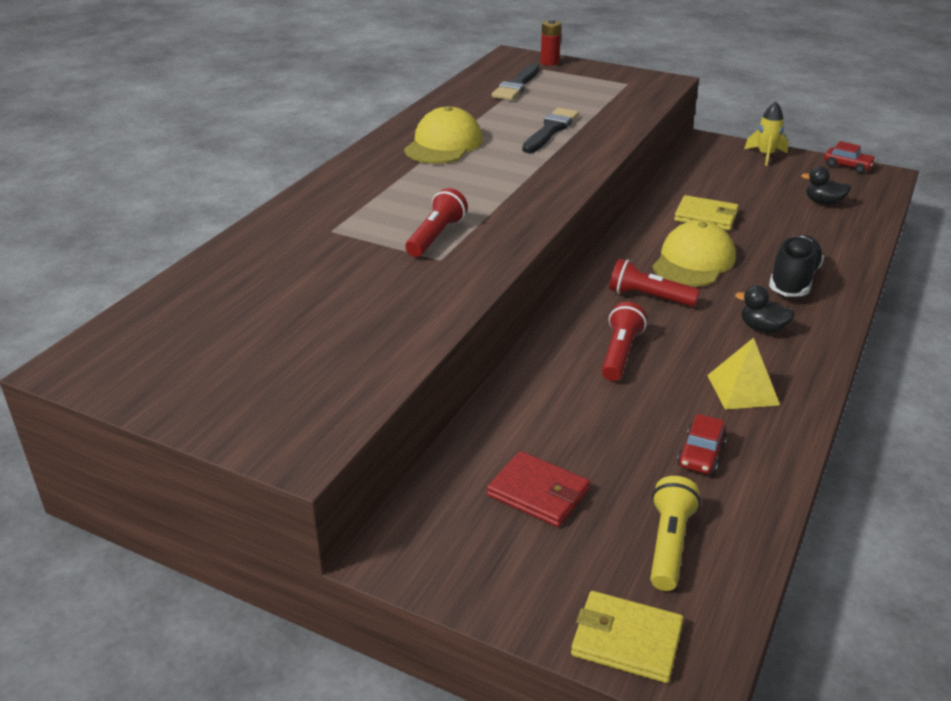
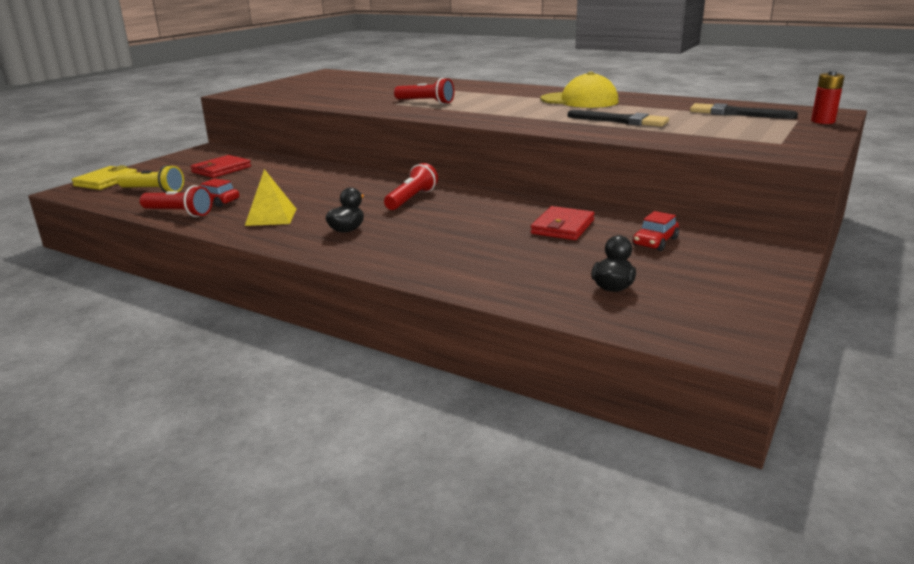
camera: 95 degrees right, 10 degrees down
red flashlight [602,302,647,381] -> red flashlight moved to [140,185,212,217]
yellow cap [652,220,736,287] -> none
yellow wallet [674,195,739,230] -> red wallet [531,206,595,240]
yellow rocket [744,102,788,166] -> none
black shoe [769,235,824,297] -> none
red car [824,141,876,173] -> red car moved to [632,211,679,251]

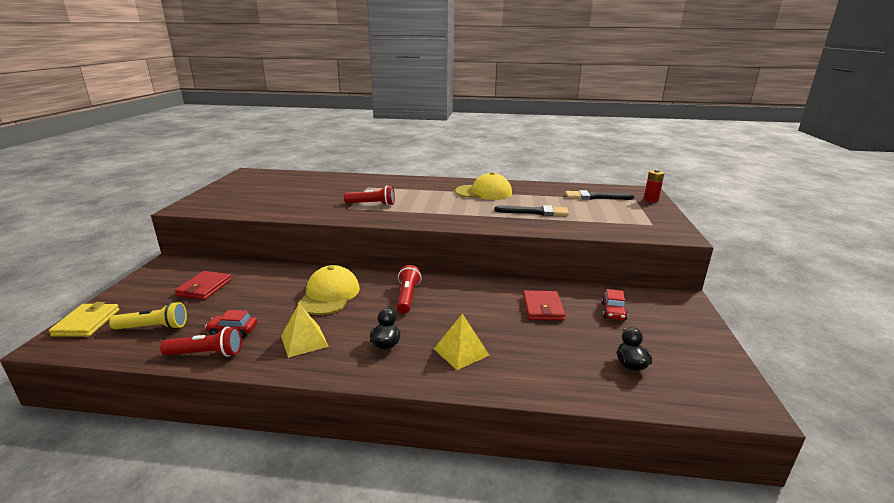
camera: 25 degrees left, 0 degrees up
none -> yellow cap [298,265,360,315]
none -> yellow pyramid [434,313,489,370]

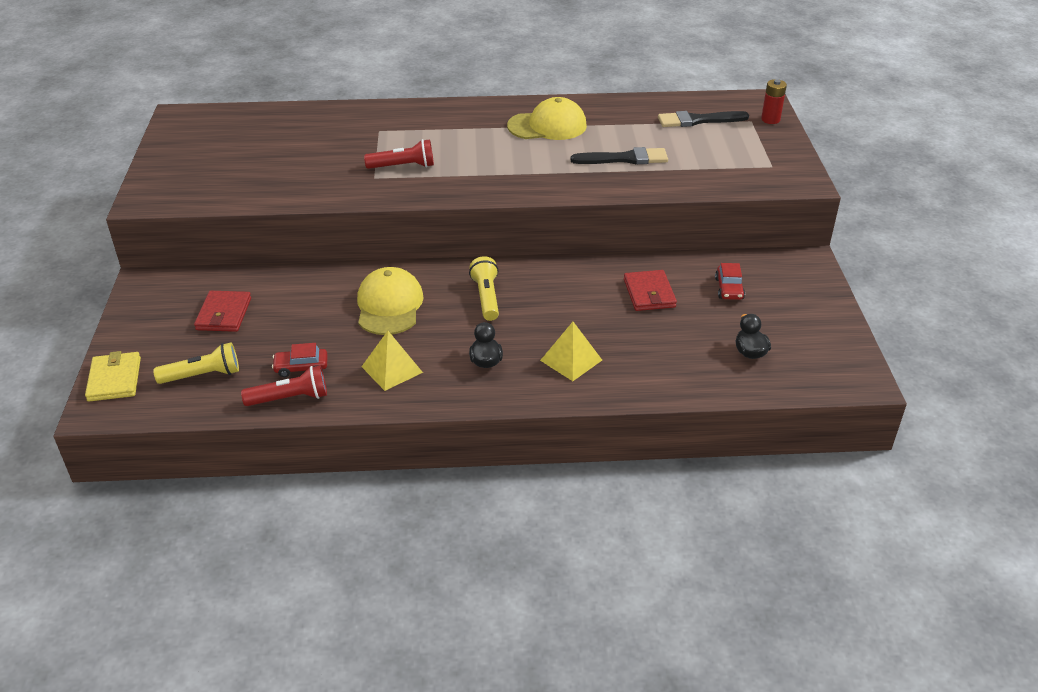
camera: 10 degrees left, 15 degrees up
red flashlight [397,265,421,313] -> yellow flashlight [469,256,499,321]

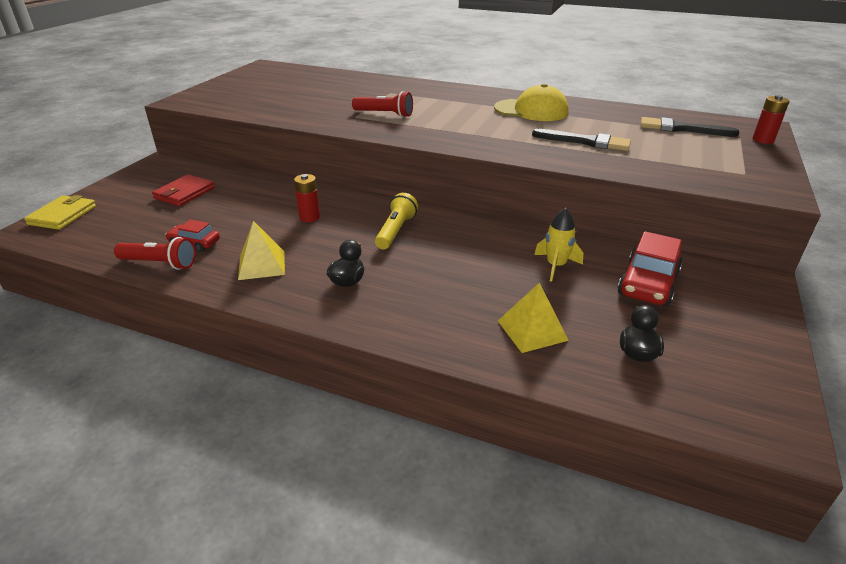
camera: 25 degrees right, 5 degrees down
yellow flashlight [153,343,239,384] -> none
yellow cap [357,267,424,335] -> red battery [294,174,320,222]
yellow pyramid [540,322,602,381] -> yellow pyramid moved to [498,282,569,353]
red wallet [624,270,677,311] -> yellow rocket [534,208,583,282]
red car [715,263,745,300] -> red car [618,231,682,306], size x1.70

